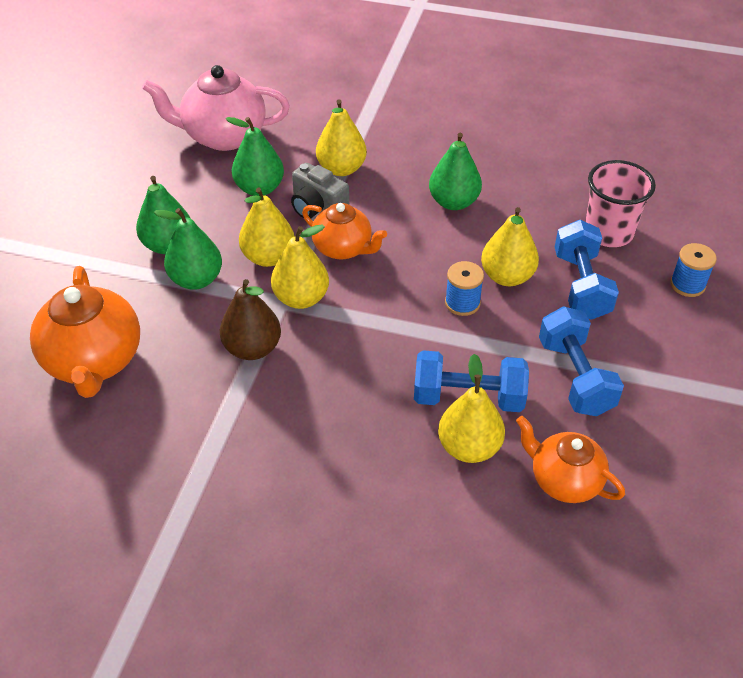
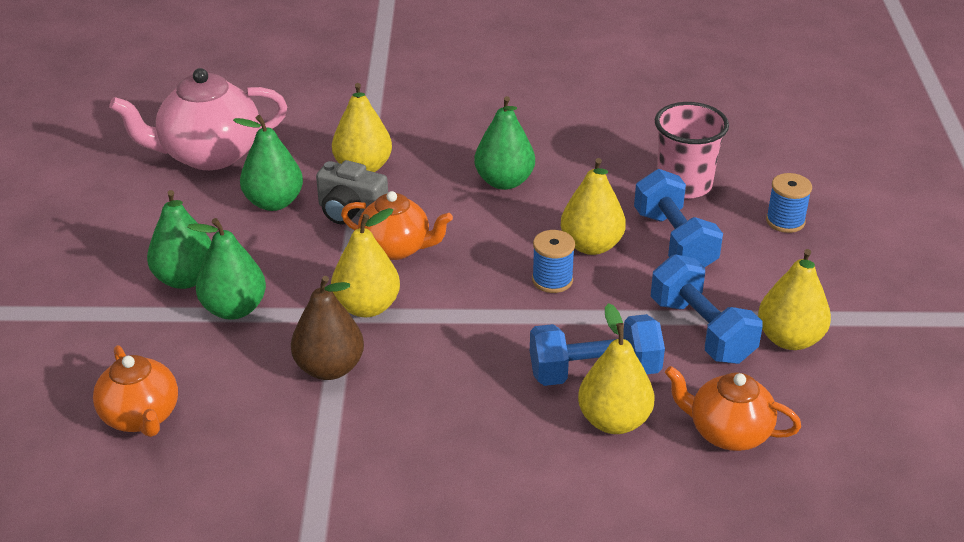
camera: 15 degrees left, 10 degrees down
orange teapot [30,266,140,398] -> orange teapot [93,345,178,437], size x0.64
yellow pear [239,188,294,267] -> yellow pear moved to [758,249,831,350]

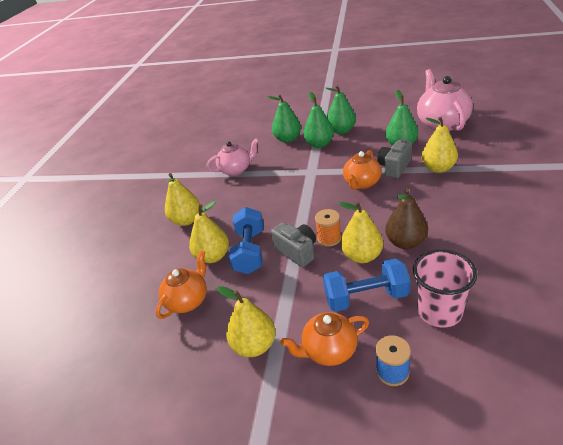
camera: 105 degrees right, 0 degrees up
orange teapot [93,345,178,437] -> orange teapot moved to [280,312,369,366]
brown pear [291,276,364,380] -> brown pear moved to [385,189,428,249]
yellow pear [331,208,400,317] -> yellow pear moved to [165,173,200,226]
green pear [474,96,535,190] -> green pear moved to [267,94,301,143]
blue spool [532,230,575,293] -> orange spool [315,209,341,246]
blue dumbbell [651,254,763,364] -> none
none -> pink teapot [207,138,259,176]
none -> grey camera [271,222,316,267]

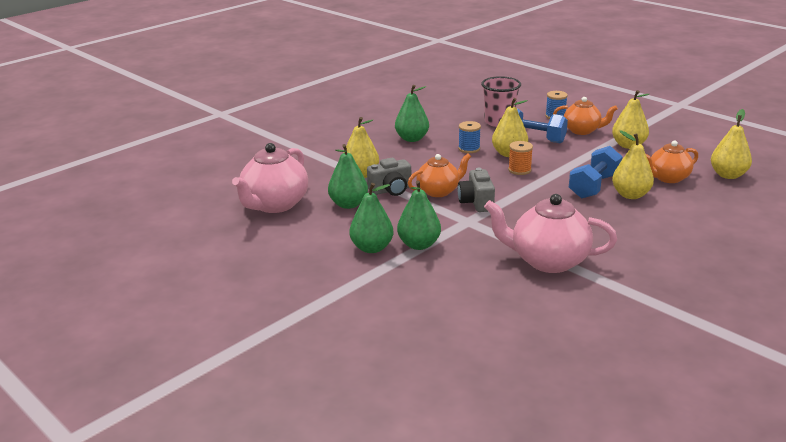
camera: 150 degrees left, 10 degrees down
yellow pear [165,173,200,226] -> yellow pear moved to [711,109,752,179]
pink teapot [207,138,259,176] -> pink teapot [484,194,617,273], size x1.57
green pear [267,94,301,143] -> green pear moved to [395,85,429,142]
grey camera [271,222,316,267] -> grey camera moved to [458,168,495,212]
brown pear [385,189,428,249] -> blue spool [458,121,481,153]

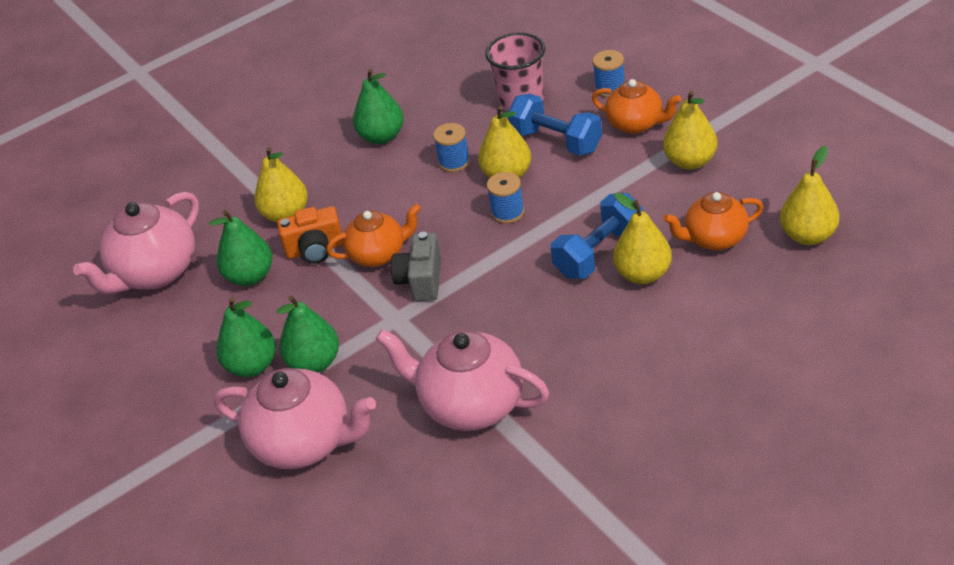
camera: 15 degrees right, 15 degrees up
grey camera [367,158,411,196] -> orange camera [277,206,343,264]
orange spool [508,141,533,175] -> blue spool [487,172,524,224]
none -> pink teapot [214,368,376,469]

